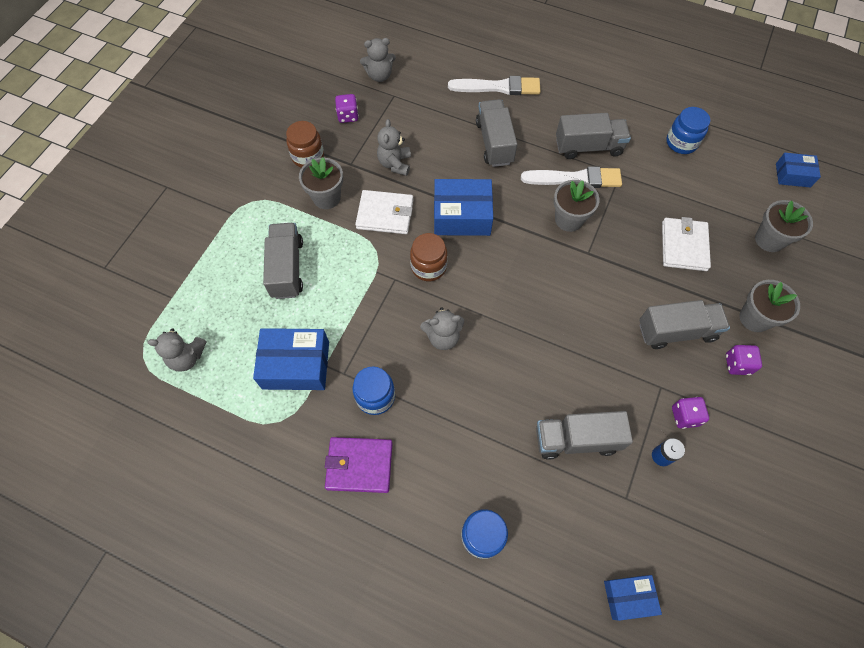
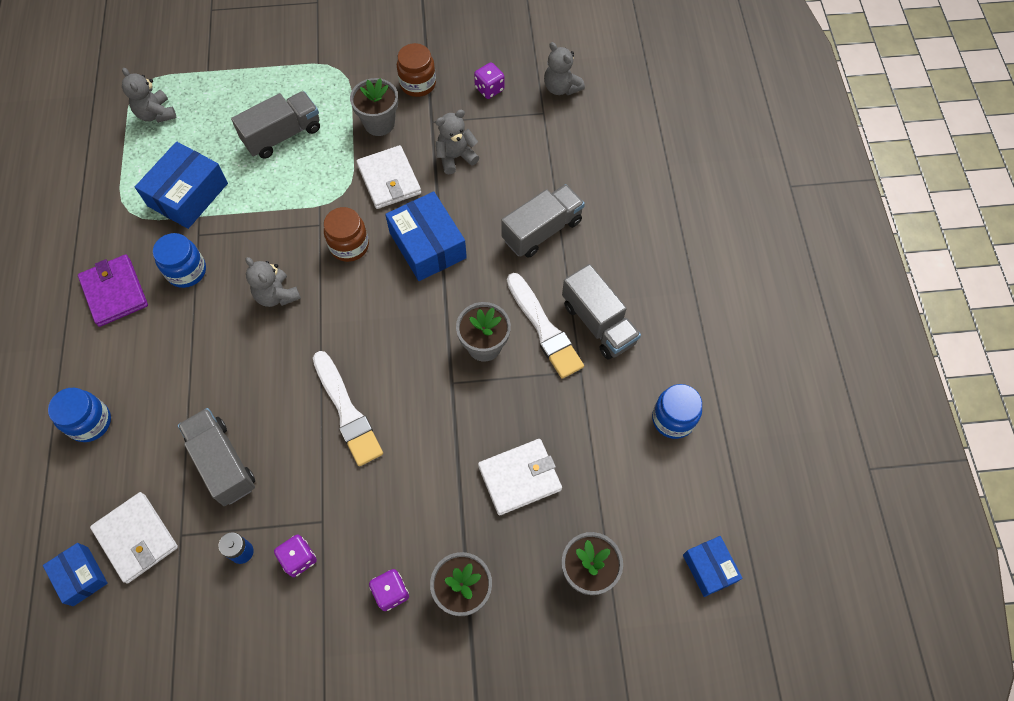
camera: 60 degrees right, 0 degrees up
blue box [253,328,329,390] -> blue box turned 60 degrees clockwise [135,142,228,229]
white brush [448,76,541,95] -> white brush moved to [313,351,383,466]
grey truck [639,300,730,349] -> none
none -> white wallet [90,492,178,584]

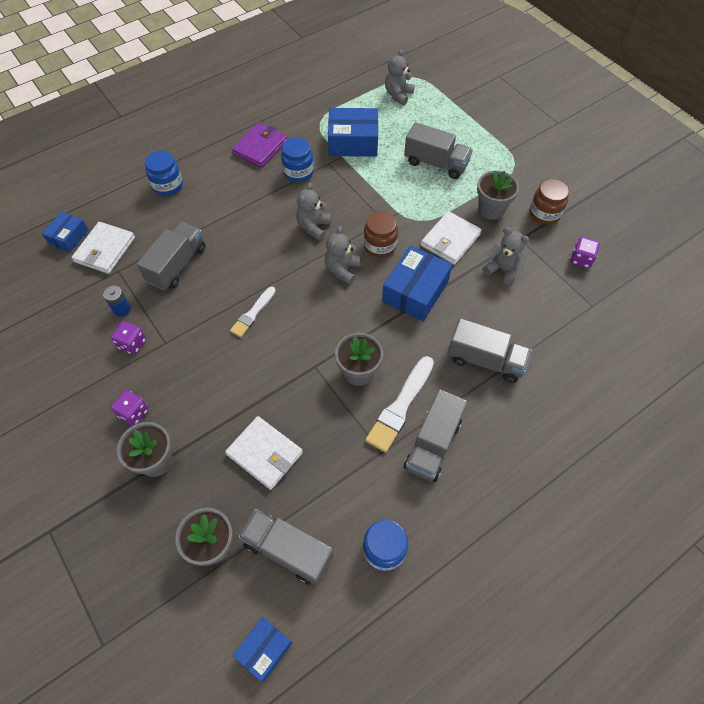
camera: 60 degrees right, 5 degrees down
white brush [313,351,383,466] -> white brush [230,286,276,337], size x0.62
grey teddy bear [544,42,585,95] -> grey teddy bear moved to [325,226,360,285]
none -> grey truck [238,509,334,585]

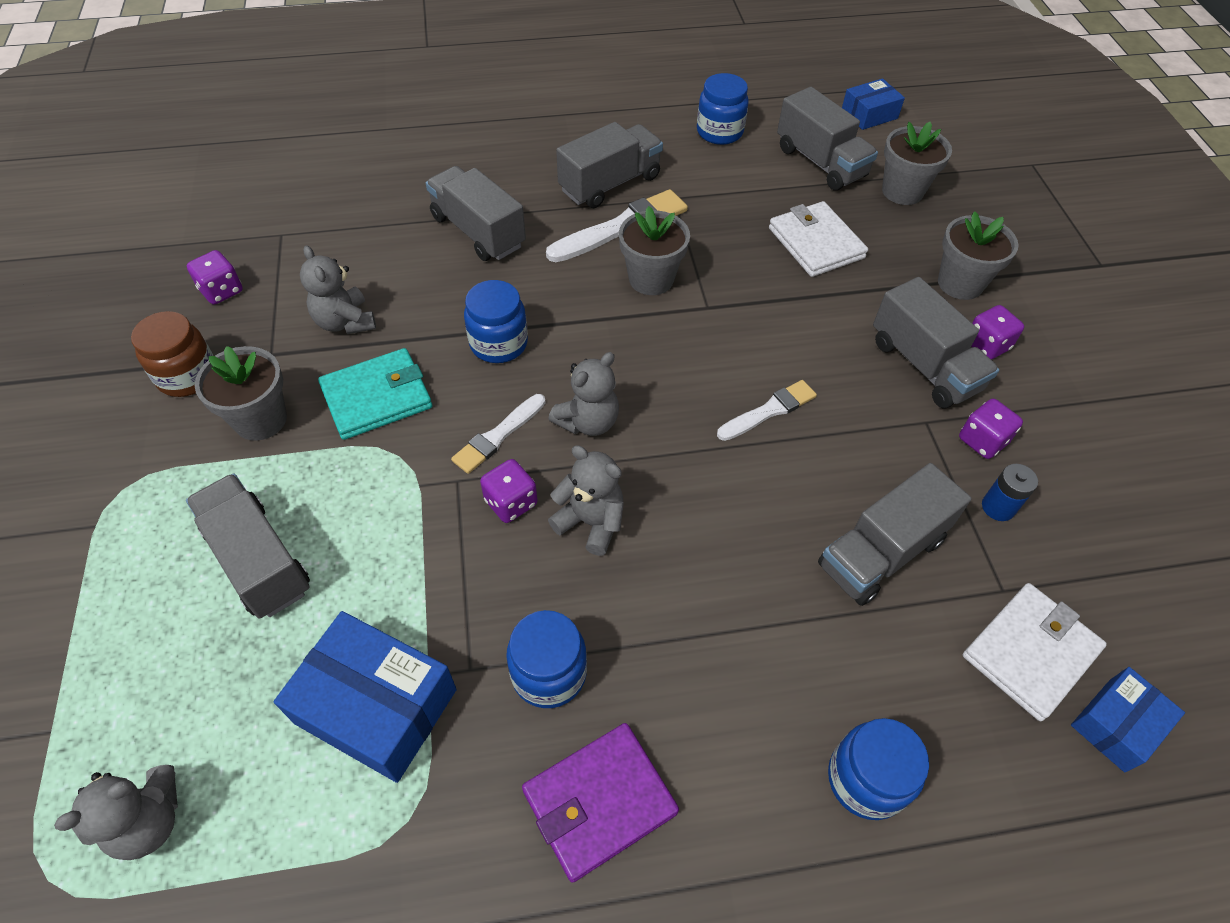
camera: 155 degrees left, 5 degrees down
grey teddy bear [296,183,331,240] -> grey teddy bear turned 105 degrees counterclockwise [548,445,624,556]
brown jar [364,211,398,258] -> white brush [451,394,546,474]
blue box [382,245,452,322] -> blue jar [464,280,528,363]
white wallet [421,211,482,265] -> turquoise wallet [318,348,432,440]
none -> purple dice [480,459,537,523]
none -> grey truck [873,277,999,409]

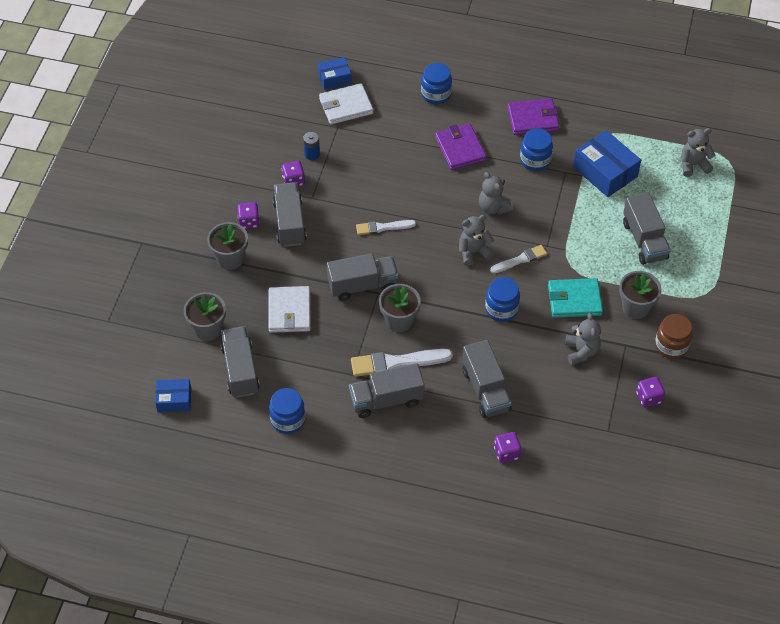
camera: 155 degrees left, 0 degrees up
purple dice [480,459,537,523] -> purple dice moved to [494,432,521,463]
grey truck [818,463,972,606] -> grey truck moved to [327,253,399,301]
none -> purple wallet [435,123,487,170]

